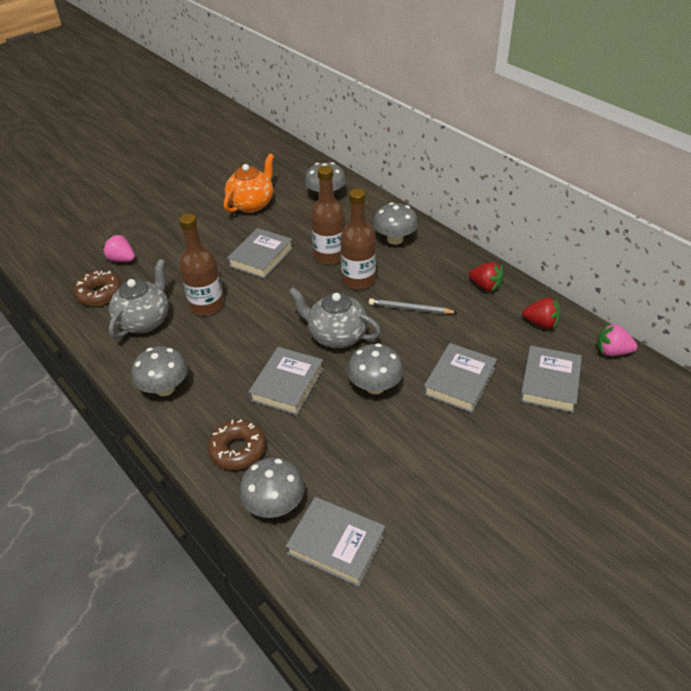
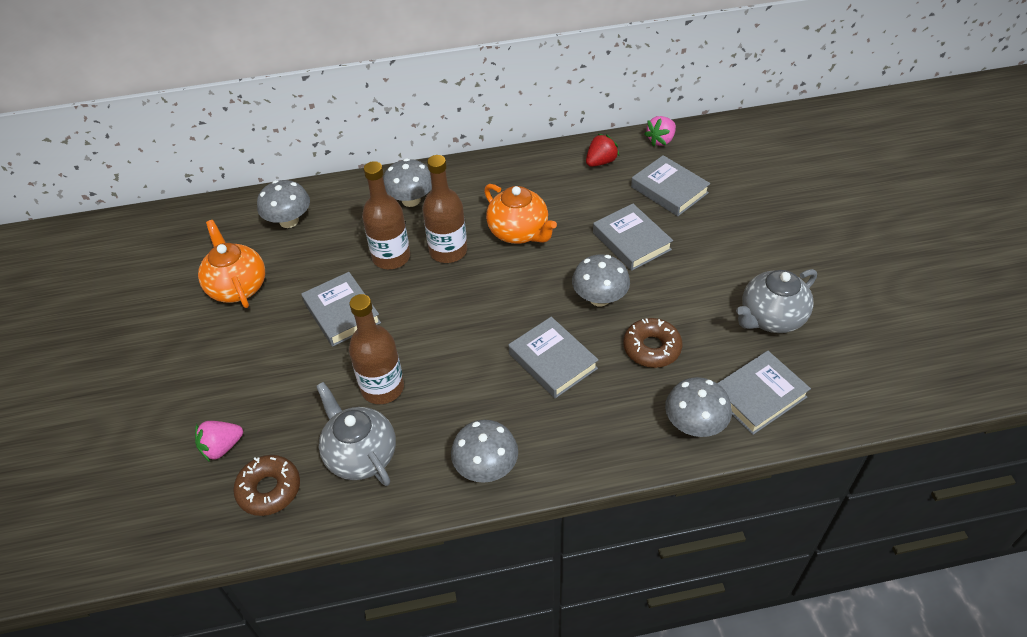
camera: 60 degrees left, 5 degrees up
brown donut [208,419,266,470] -> brown donut moved to [623,318,682,368]
grey teapot [289,287,381,348] -> grey teapot moved to [736,269,817,333]
grey pencil [369,298,458,314] -> orange teapot [484,184,557,244]
red strawberry [469,262,504,292] -> none

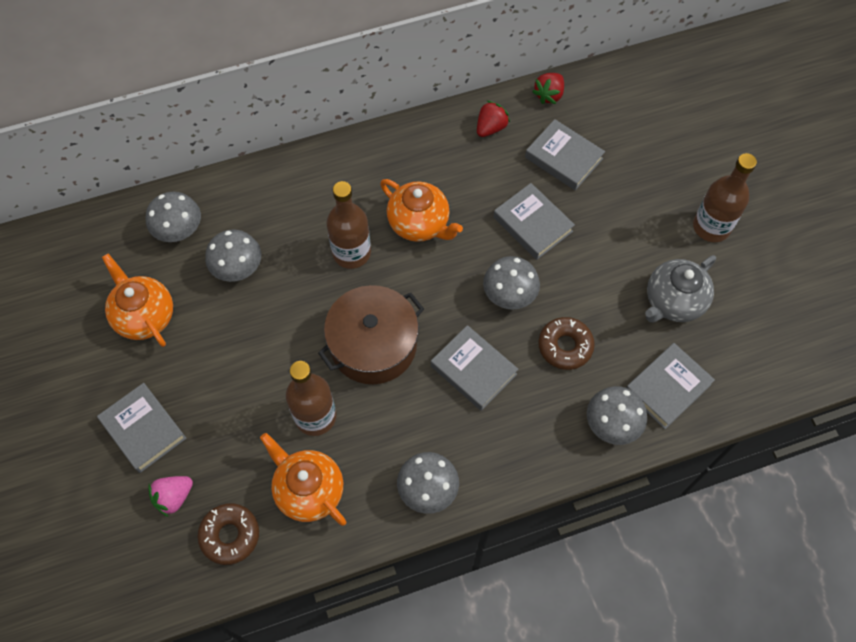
camera: 10 degrees left, 15 degrees up
grey book [301,272,381,347] -> grey book moved to [97,383,187,473]
grey teapot [316,382,396,486] -> orange teapot [260,433,346,526]
brown bottle [362,161,410,269] -> brown bottle moved to [693,153,757,242]
grey mushroom [383,158,432,207] -> grey mushroom moved to [205,230,261,282]
pink strawberry [644,116,676,146] -> red strawberry [532,73,564,104]
none -> brown pot [318,285,424,384]

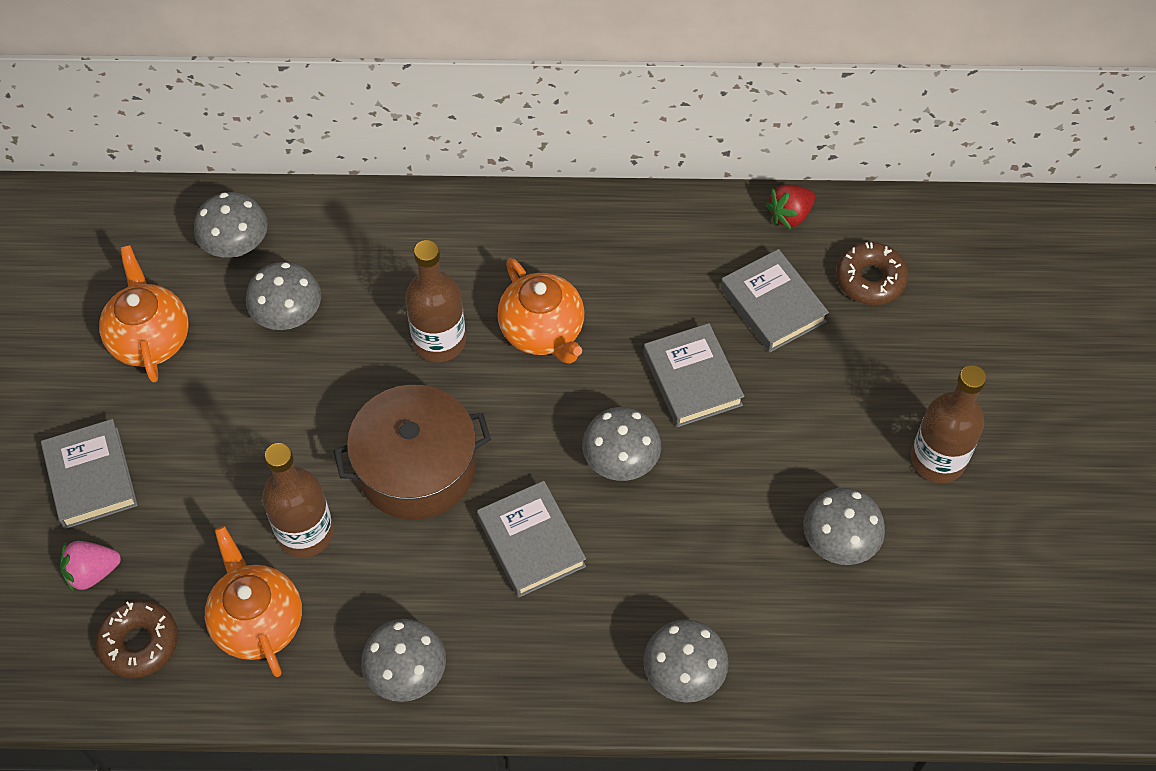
camera: 20 degrees right, 5 degrees down
red strawberry [477,100,510,137] -> none
brown donut [538,317,595,370] -> brown donut moved to [836,242,908,305]
grey book [626,343,715,429] -> none
grey teapot [645,255,716,323] -> grey mushroom [803,488,885,565]

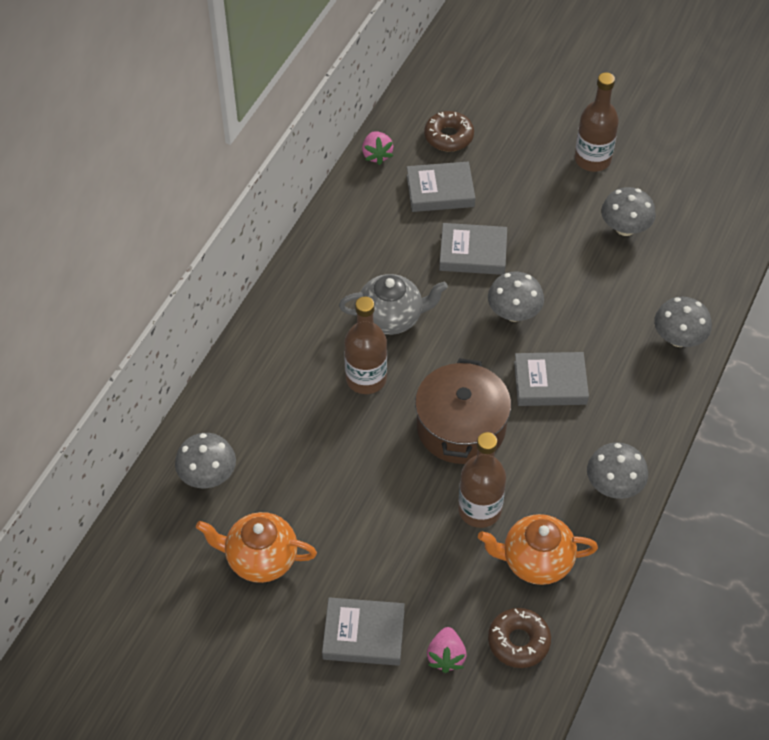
camera: 65 degrees left, 5 degrees down
grey mushroom [246,262,321,330] -> none
orange teapot [497,258,584,364] -> grey teapot [339,274,448,335]
red strawberry [765,184,815,230] -> pink strawberry [362,131,393,165]

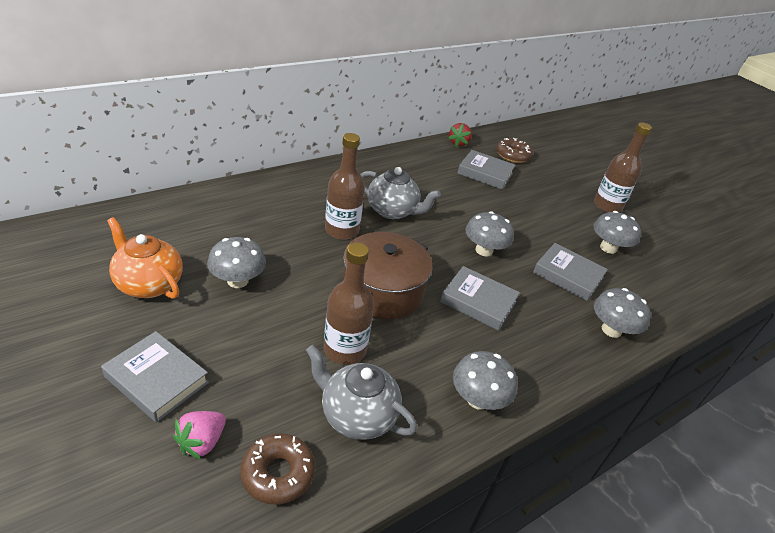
camera: 25 degrees right, 15 degrees down
grey mushroom [175,433,236,488] -> grey mushroom moved to [207,237,266,288]
pink strawberry [362,131,393,165] -> red strawberry [448,123,472,147]
grey book [439,223,507,275] -> grey book moved to [533,243,608,301]
orange teapot [478,514,598,585] -> grey teapot [306,345,417,440]

